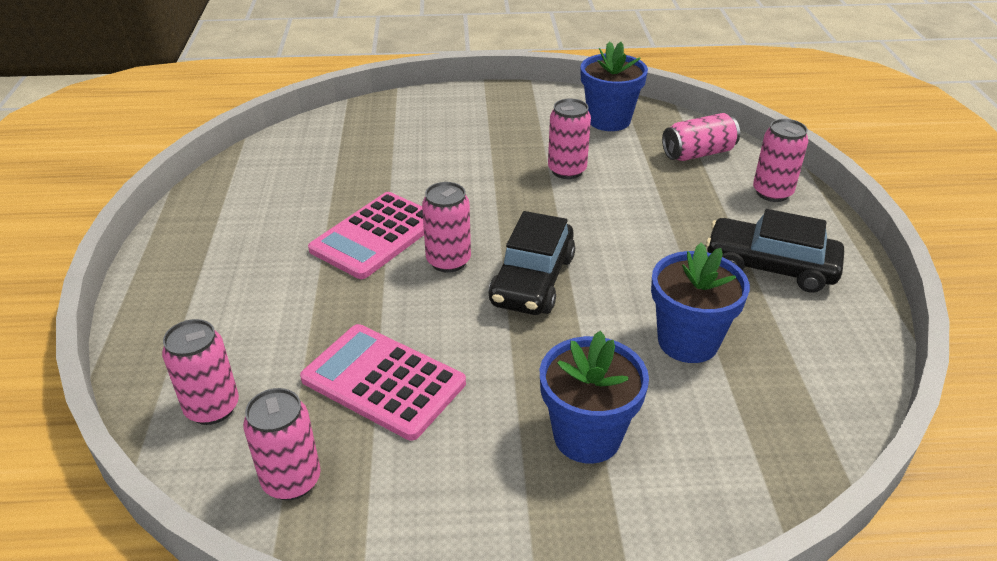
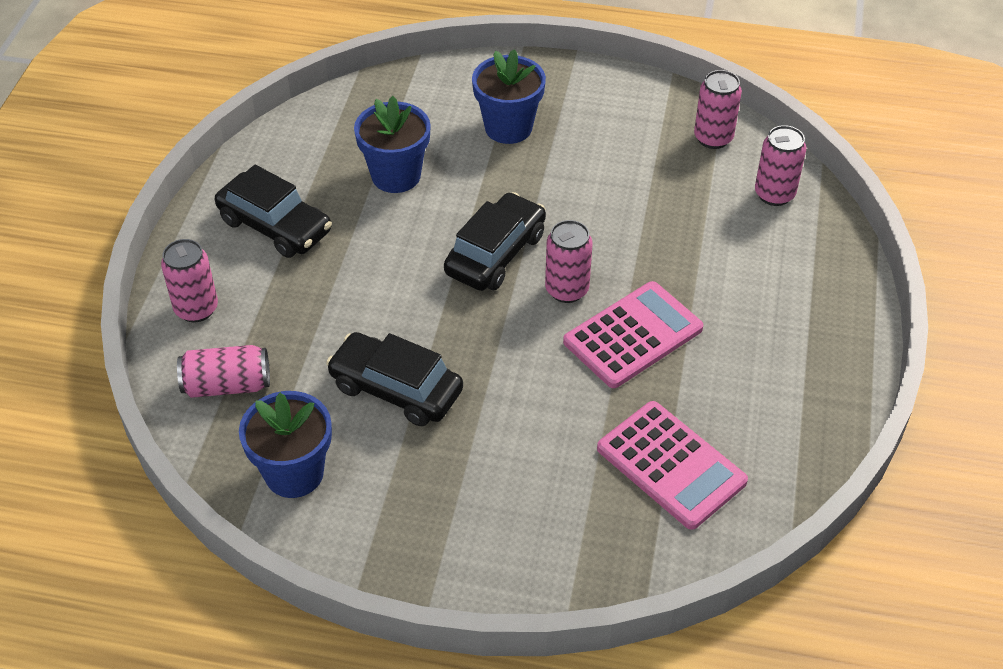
camera: 165 degrees left, 10 degrees up
pink calculator [300,324,466,441] -> pink calculator moved to [597,401,748,530]
pink can [548,98,591,179] -> black car [326,332,463,426]

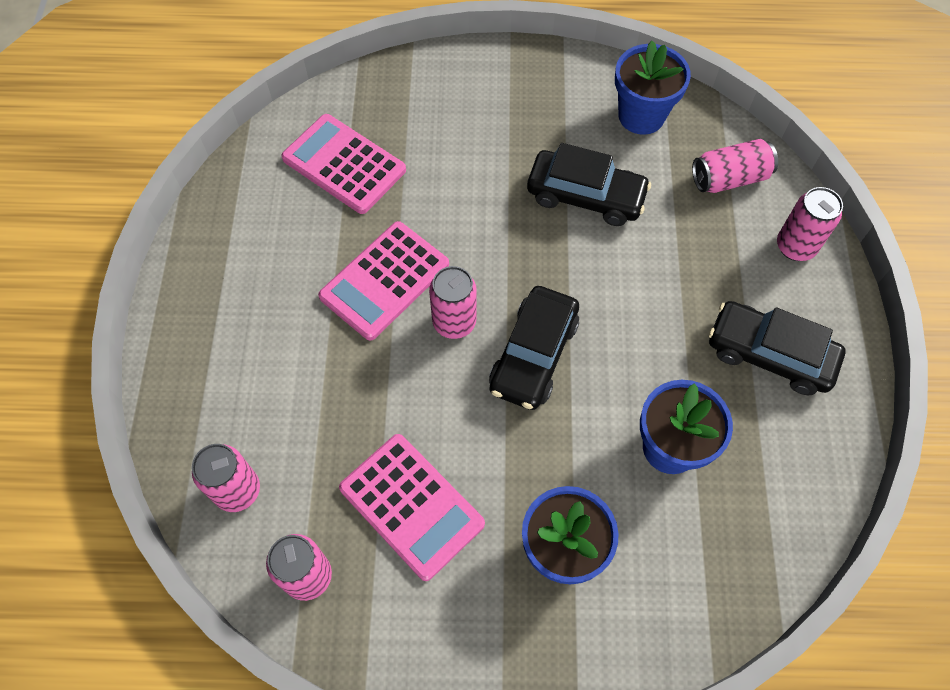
camera: 170 degrees right, 15 degrees up
none -> pink calculator [339,434,485,581]

